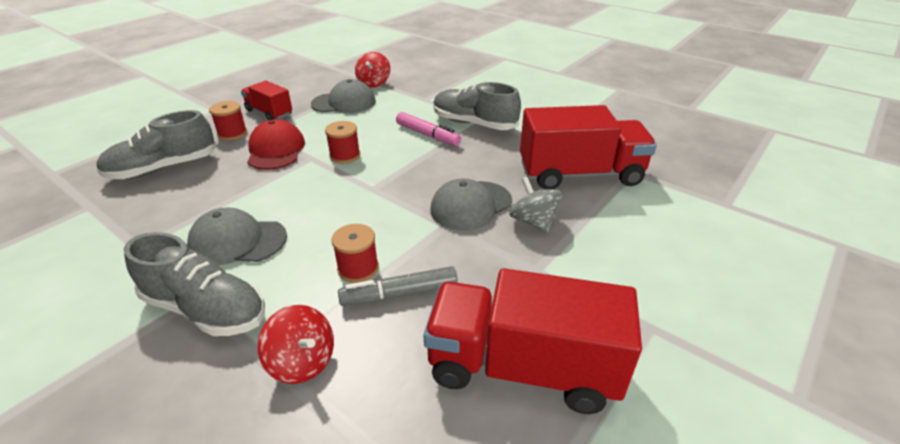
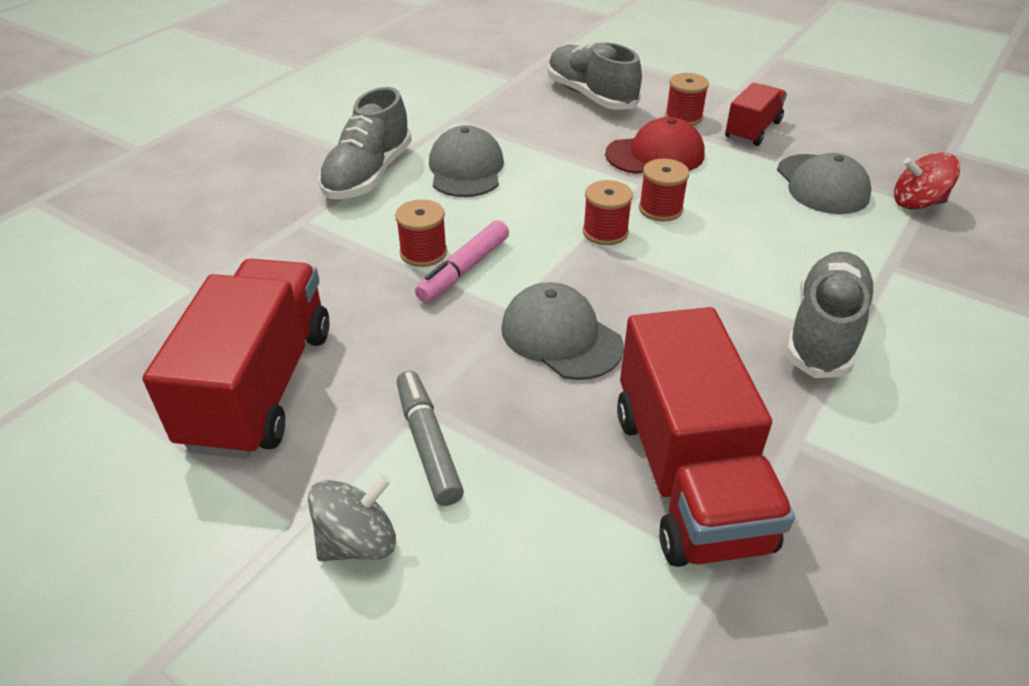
camera: 85 degrees right, 5 degrees up
red spinning top [258,305,334,384] -> none
grey marker [338,266,458,306] -> grey marker moved to [397,371,464,506]
pink marker [396,112,461,146] -> pink marker moved to [415,220,509,303]
grey spinning top [509,177,562,233] -> grey spinning top moved to [308,475,396,561]
none -> red spool [583,180,633,245]

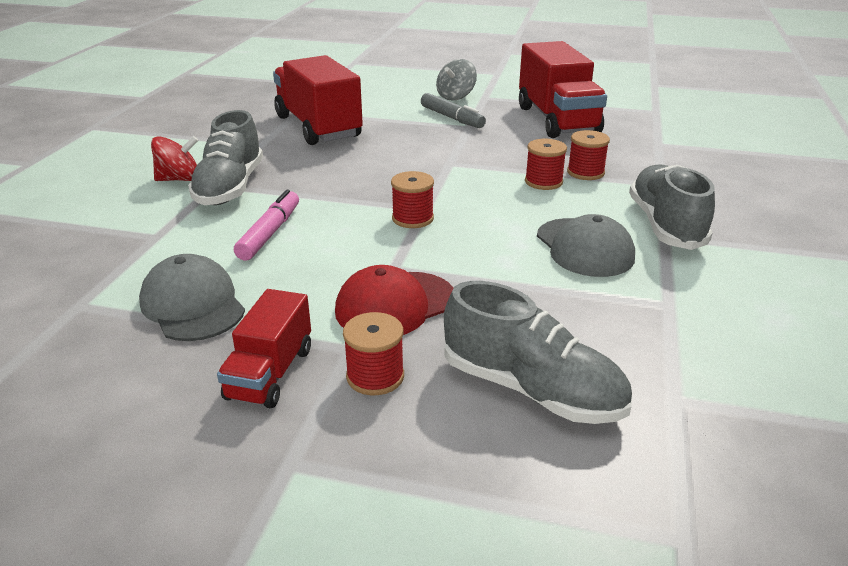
camera: 160 degrees right, 10 degrees down
pink marker [415,220,509,303] -> pink marker moved to [234,189,299,261]
grey cap [501,282,624,380] -> none
red spool [639,159,689,221] -> red spool moved to [567,130,610,180]
red spinning top [894,152,960,210] -> red spinning top moved to [151,136,198,181]

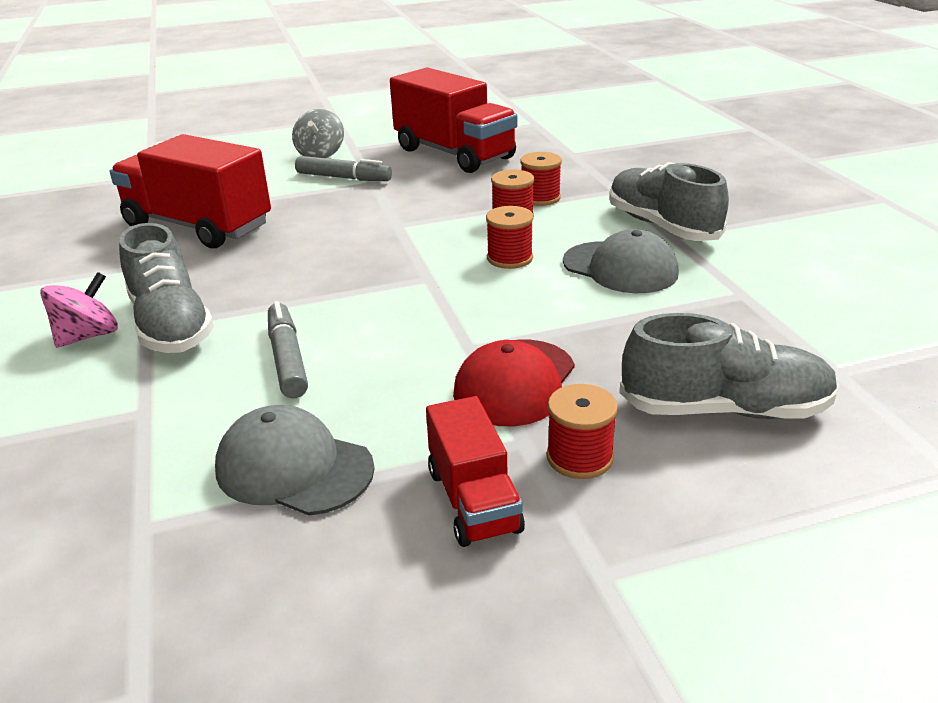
camera: 30 degrees left, 0 degrees up
red spinning top [151,136,198,181] -> pink spinning top [40,272,118,348]
pink marker [234,189,299,261] -> grey marker [268,301,308,398]
red spool [391,171,434,228] -> red spool moved to [486,206,534,269]

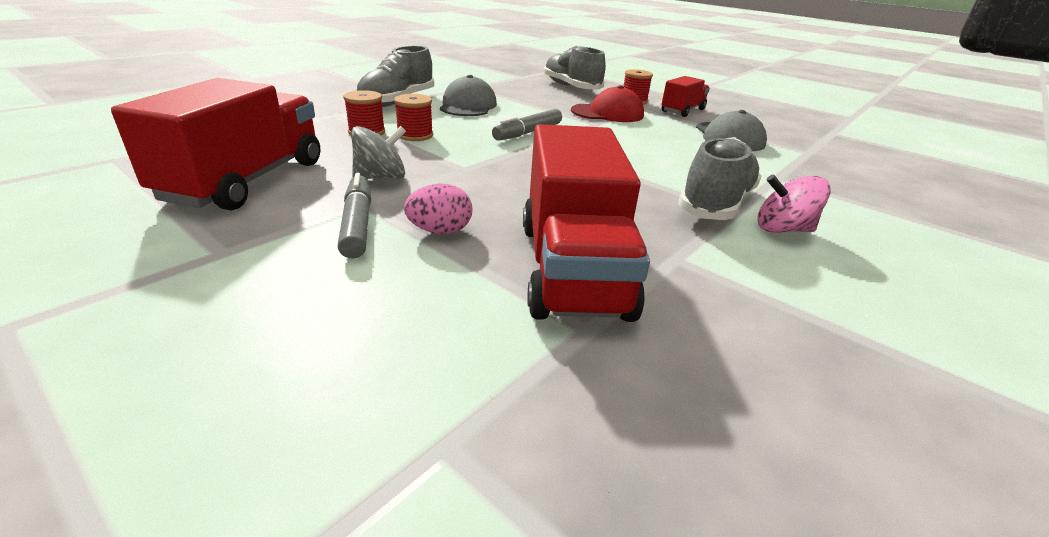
camera: 125 degrees left, 0 degrees up
grey marker [268,301,308,398] -> grey marker moved to [492,109,562,141]
grey spinning top [292,109,344,158] -> grey spinning top moved to [351,126,406,179]
red spool [486,206,534,269] -> none
none -> pink egg [404,184,472,234]

